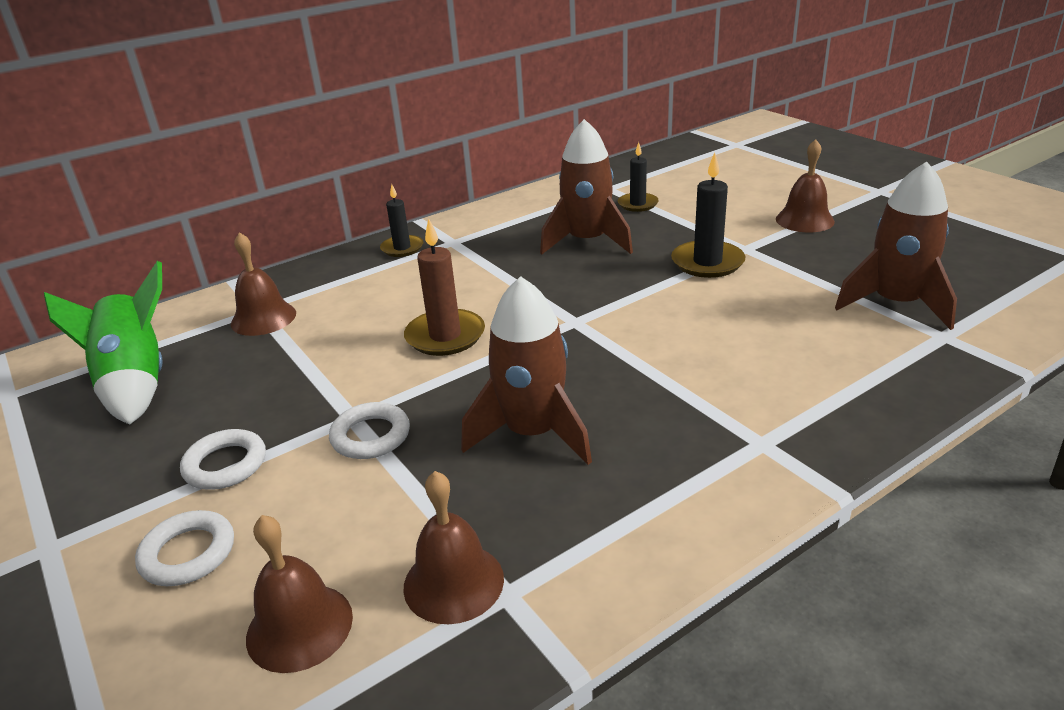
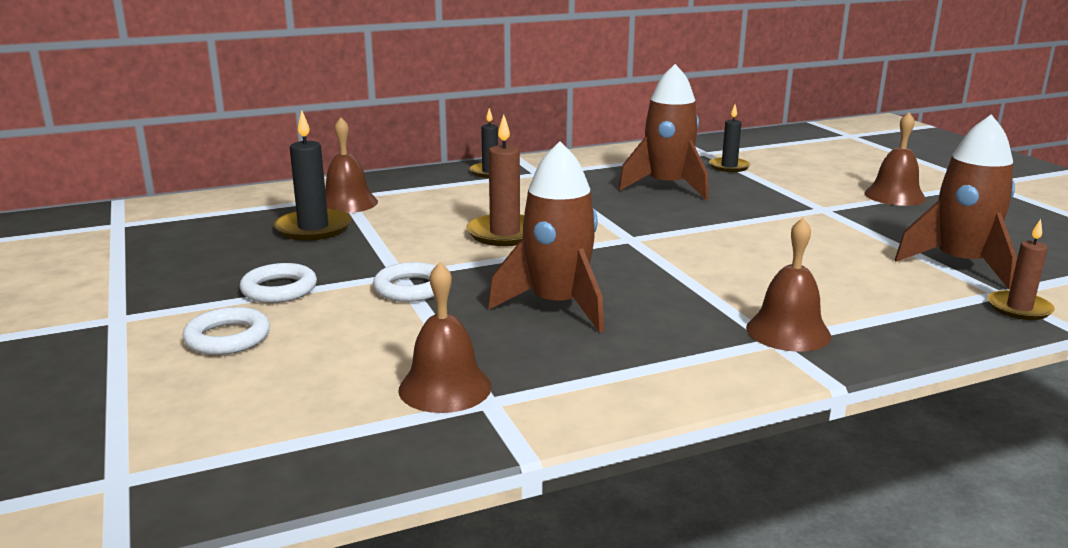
camera: 10 degrees right, 10 degrees down
green rocket [44,261,162,425] -> none
brown bell [246,515,353,673] -> brown bell moved to [746,218,831,352]
black candle [671,152,746,278] -> black candle moved to [274,110,351,241]
none -> brown candle [988,219,1055,320]

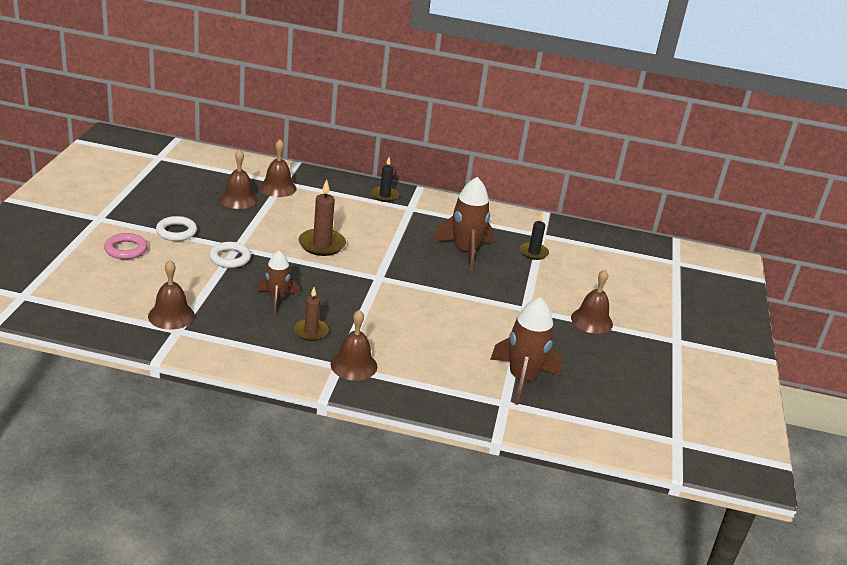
camera: 30 degrees right, 10 degrees up
white ring [183,307,270,355] -> pink ring [104,233,147,259]
black candle [274,110,351,241] -> brown bell [220,149,258,209]
brown rocket [488,141,604,333] -> brown rocket [257,251,299,314], size x0.62
brown candle [988,219,1055,320] -> brown candle moved to [294,287,329,341]

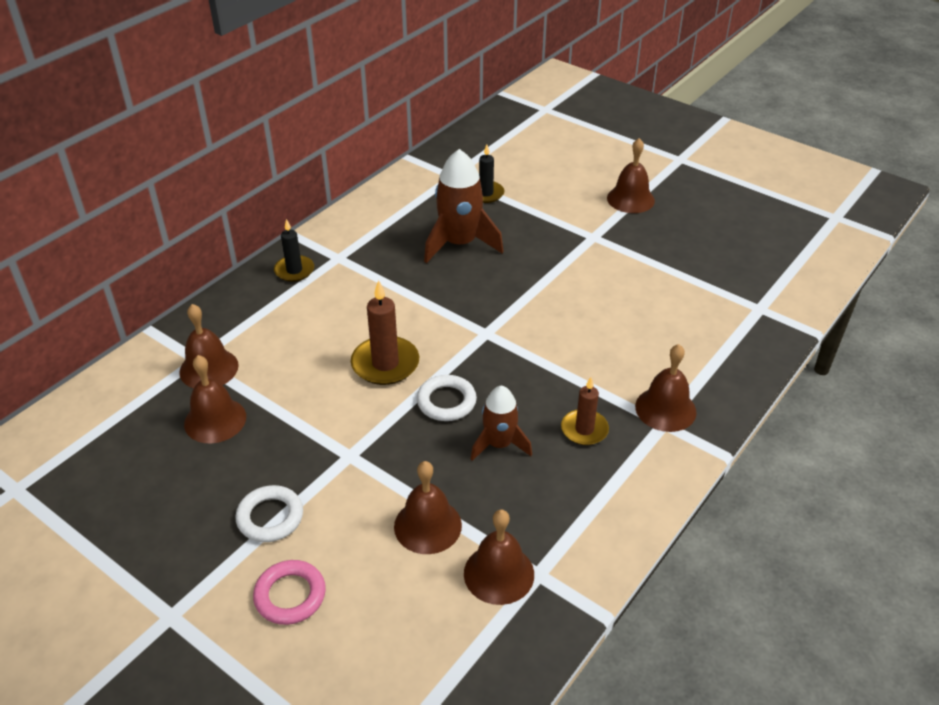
camera: 60 degrees left, 10 degrees up
white ring [209,242,251,268] -> white ring moved to [417,375,477,421]
brown rocket [490,297,562,405] -> none
none -> brown bell [394,461,462,554]

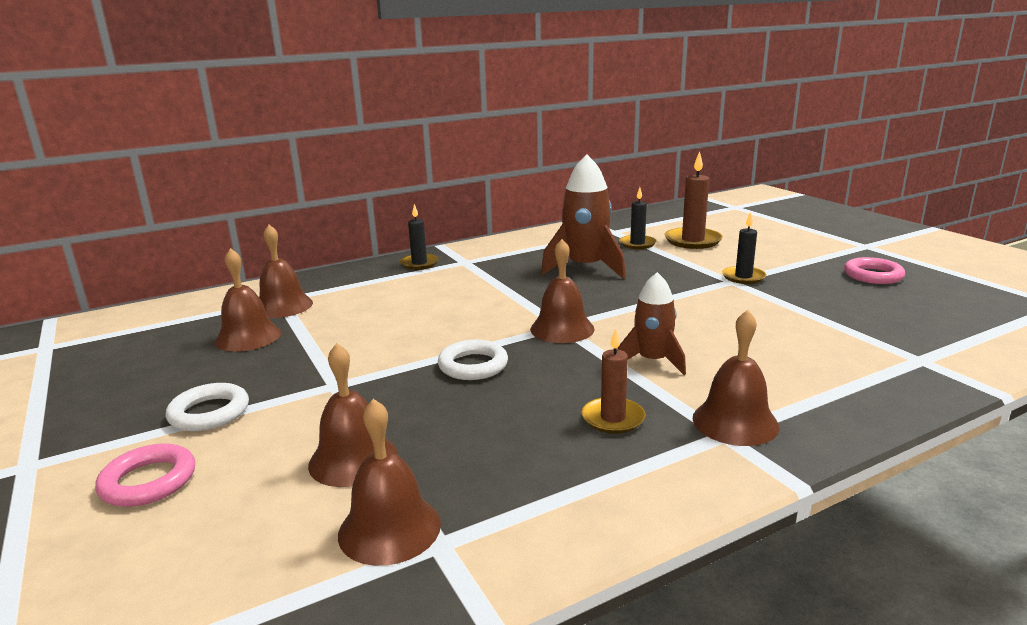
camera: 25 degrees right, 20 degrees down
brown candle [351,280,419,385] -> brown candle moved to [665,151,723,249]
brown rocket [471,386,532,461] -> brown rocket moved to [617,272,686,375]
brown bell [607,138,655,213] -> brown bell moved to [530,239,595,343]
none -> black candle [722,212,767,284]
none -> pink ring [844,257,905,284]

